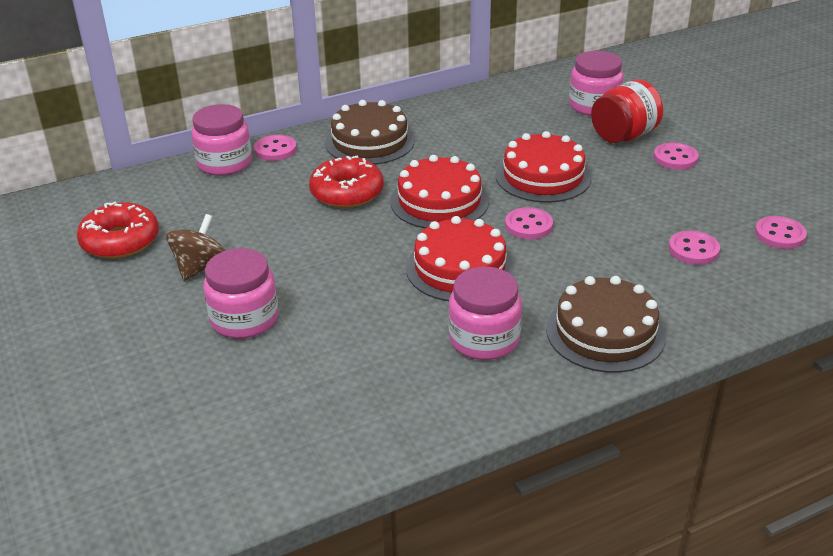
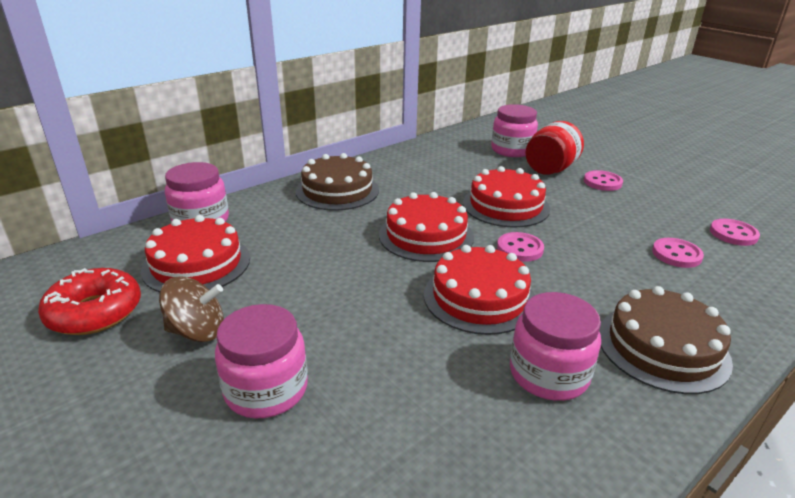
camera: 15 degrees left, 5 degrees down
brown spinning top [166,214,225,281] -> brown spinning top turned 75 degrees clockwise [159,277,224,342]
pink button [254,135,297,161] -> none
red donut [309,155,384,208] -> none
none -> red cake [141,215,250,292]

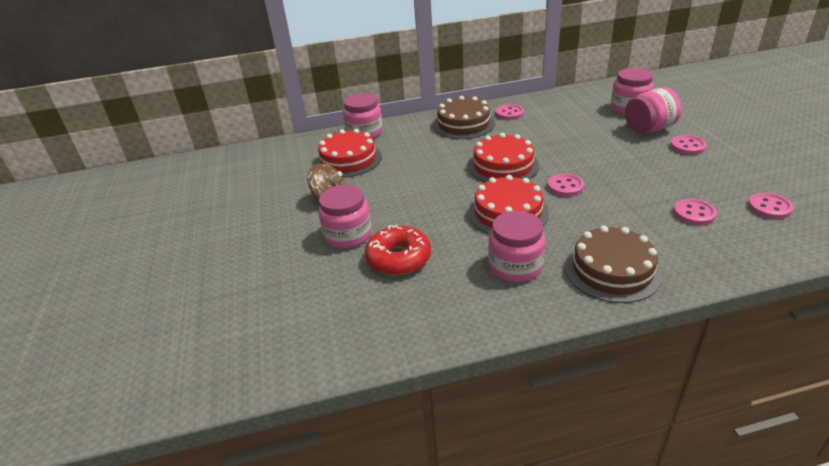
camera: 30 degrees right, 5 degrees up
red donut [38,268,141,335] -> red donut moved to [365,225,431,275]
red cake [463,166,550,227] -> none
red jar [526,121,584,175] -> pink jar [625,87,682,133]
none -> pink button [496,104,524,120]

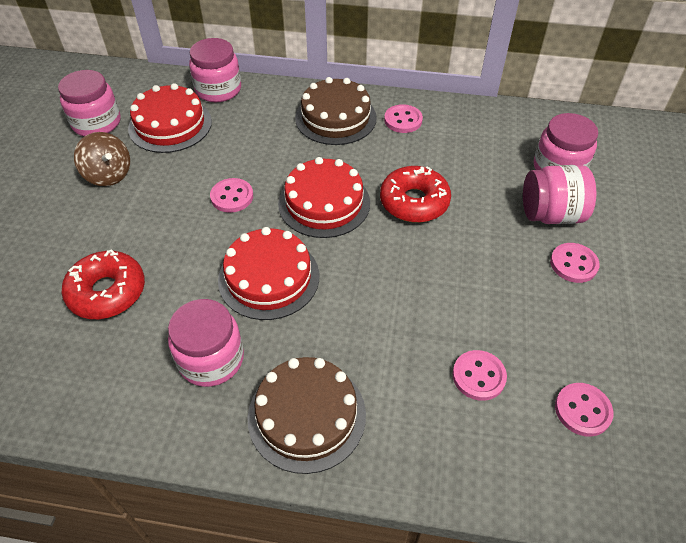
camera: 20 degrees right, 15 degrees up
pink jar [318,185,372,249] -> pink jar moved to [58,70,121,137]
pink button [548,174,584,197] -> pink button moved to [210,178,253,213]
none -> red donut [380,166,451,223]

